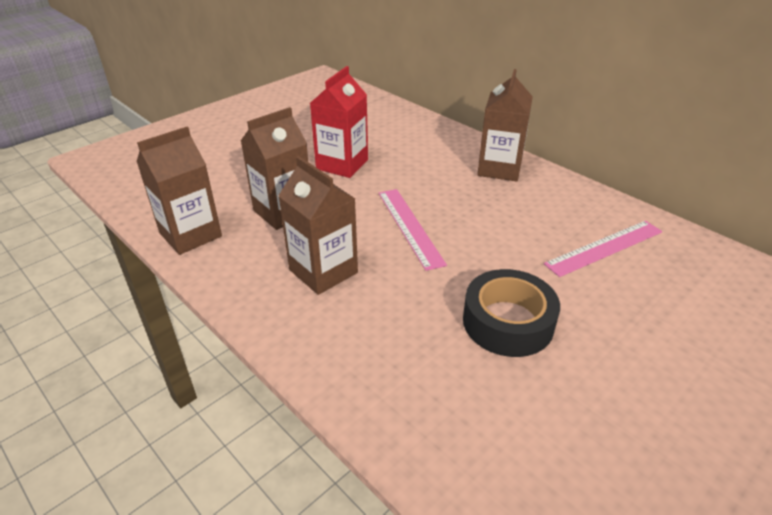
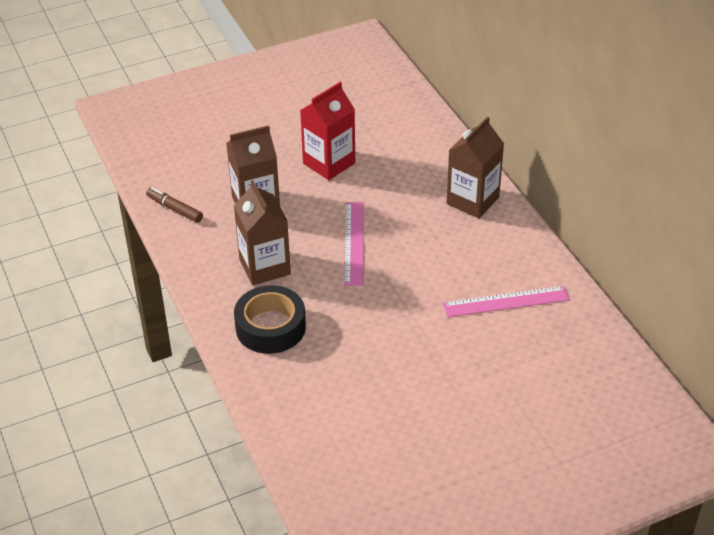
camera: 20 degrees right, 5 degrees up
brown carton [136,127,222,255] -> brown marker [146,187,203,223]
black tape [463,269,560,357] -> black tape moved to [234,285,306,354]

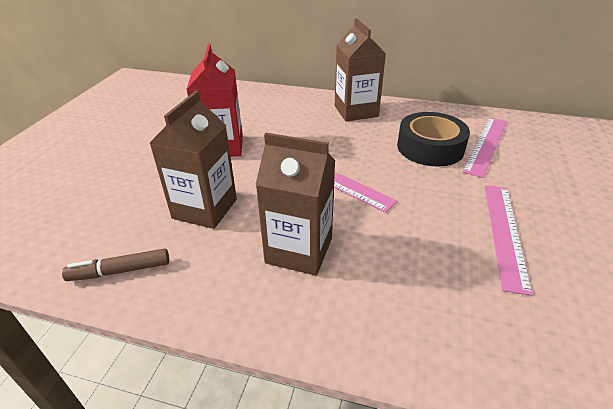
camera: 50 degrees left, 5 degrees down
black tape [234,285,306,354] -> black tape moved to [397,112,470,166]
none -> pink ruler [485,185,533,296]

